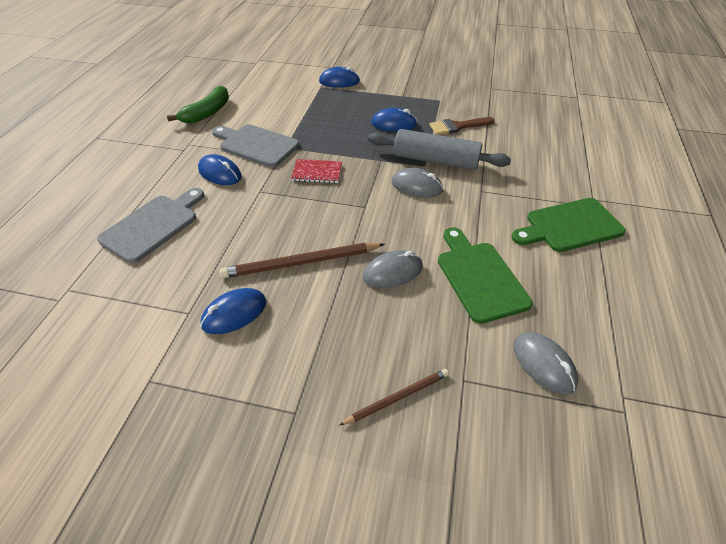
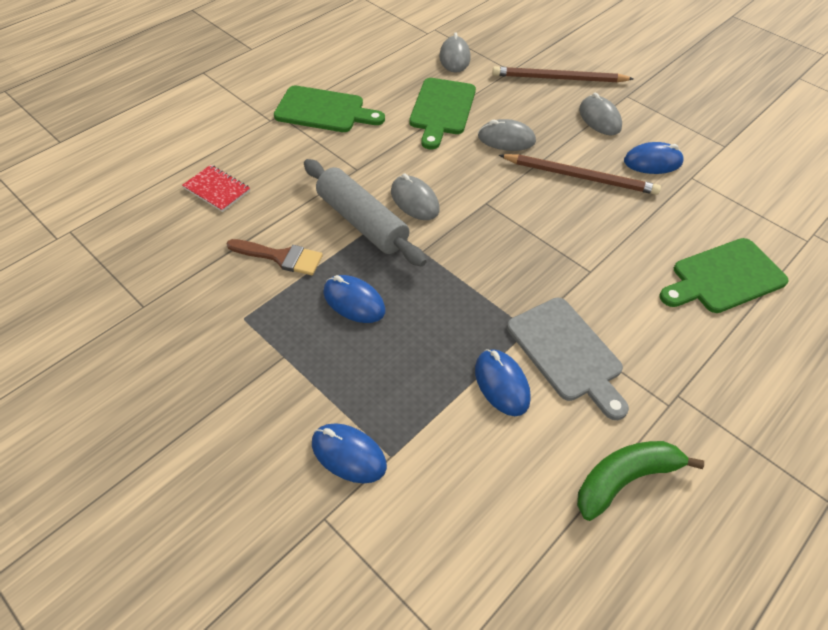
camera: 150 degrees left, 5 degrees up
grey cutting board [97,188,205,263] -> green cutting board [660,238,789,313]
blue mouse [198,154,242,185] -> blue mouse moved to [475,349,531,416]
red notebook [291,159,342,183] -> red notebook moved to [182,165,250,212]
brown pencil [339,369,449,425] -> brown pencil [492,66,634,83], size x1.68
none -> grey mouse [579,93,622,135]

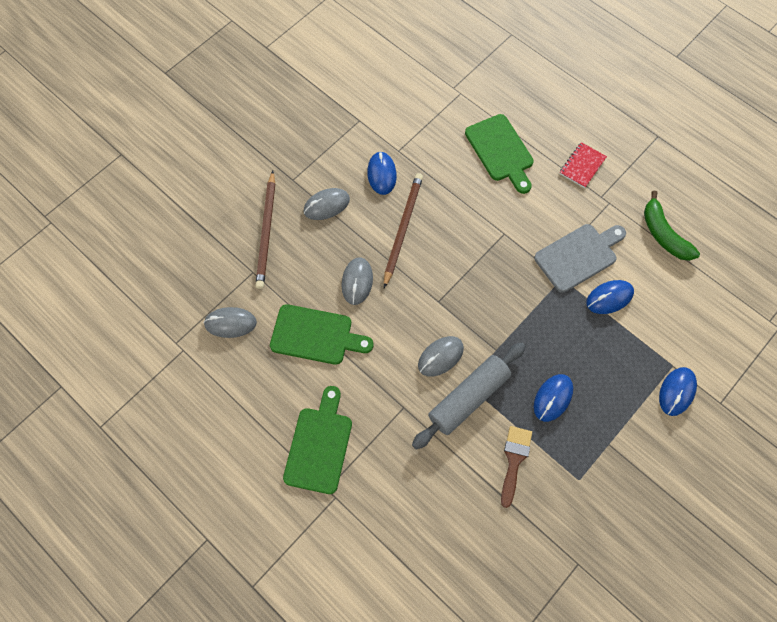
camera: 90 degrees left, 15 degrees up
red notebook [182,165,250,212] -> red notebook moved to [560,142,607,188]

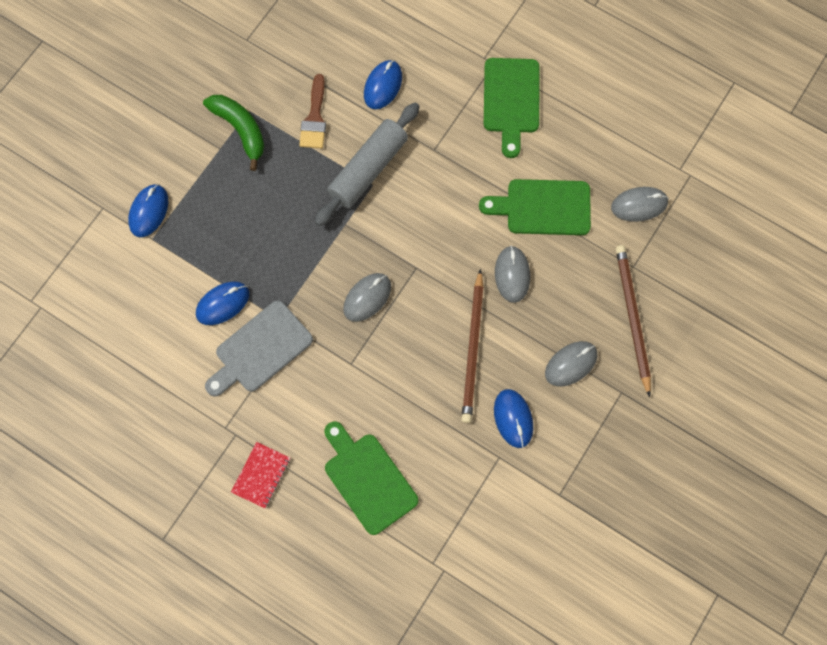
camera: 170 degrees right, 5 degrees up
grey mouse [418,336,464,377] -> grey mouse moved to [343,273,391,322]
blue mouse [534,374,573,422] -> blue mouse moved to [364,60,402,109]
green banana [644,191,700,261] -> green banana moved to [203,95,265,171]

